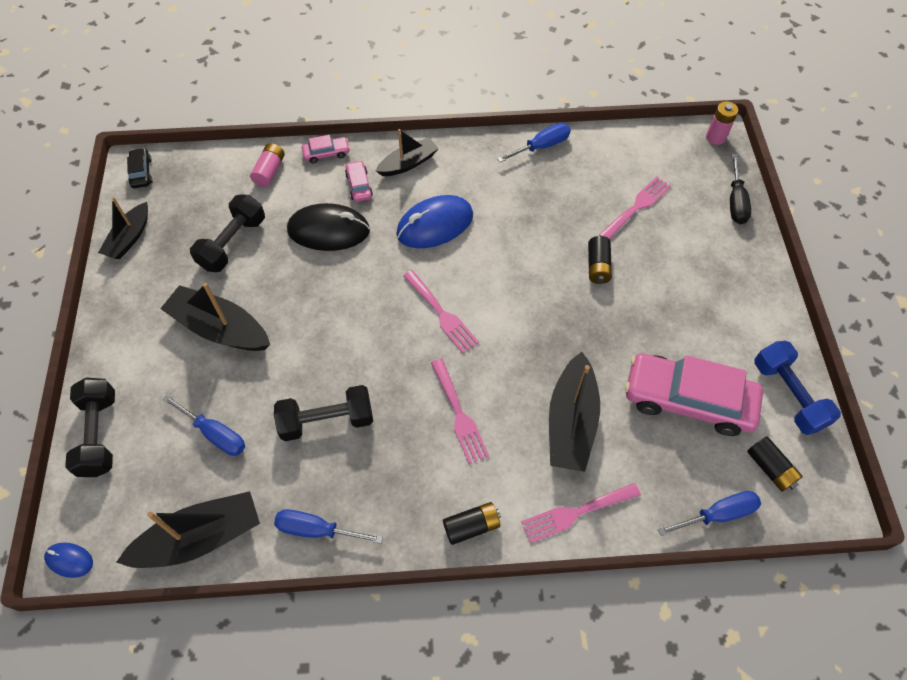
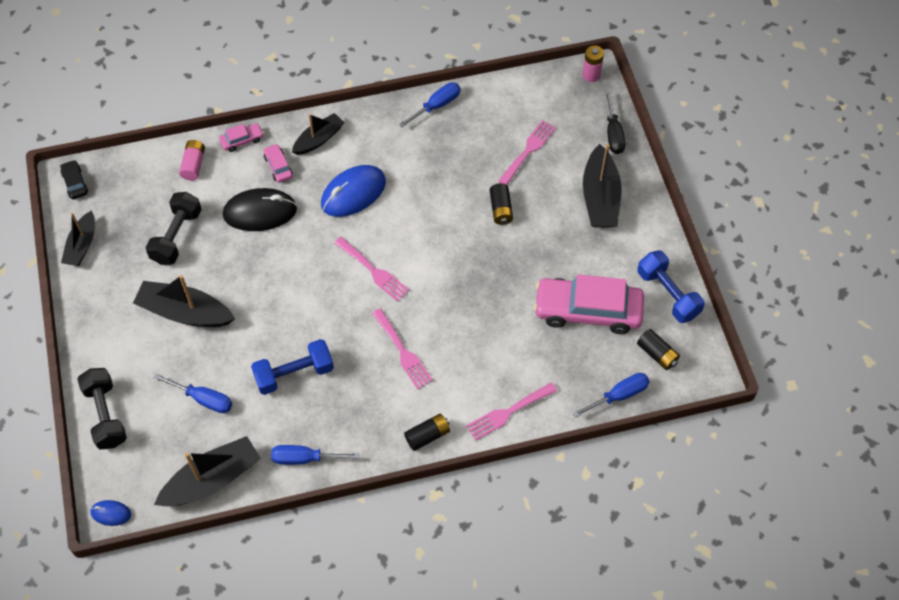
camera: 10 degrees left, 0 degrees up
black dumbbell [274,385,373,441] -> blue dumbbell [251,339,334,395]
black boat [549,352,600,472] -> black boat moved to [583,144,621,227]

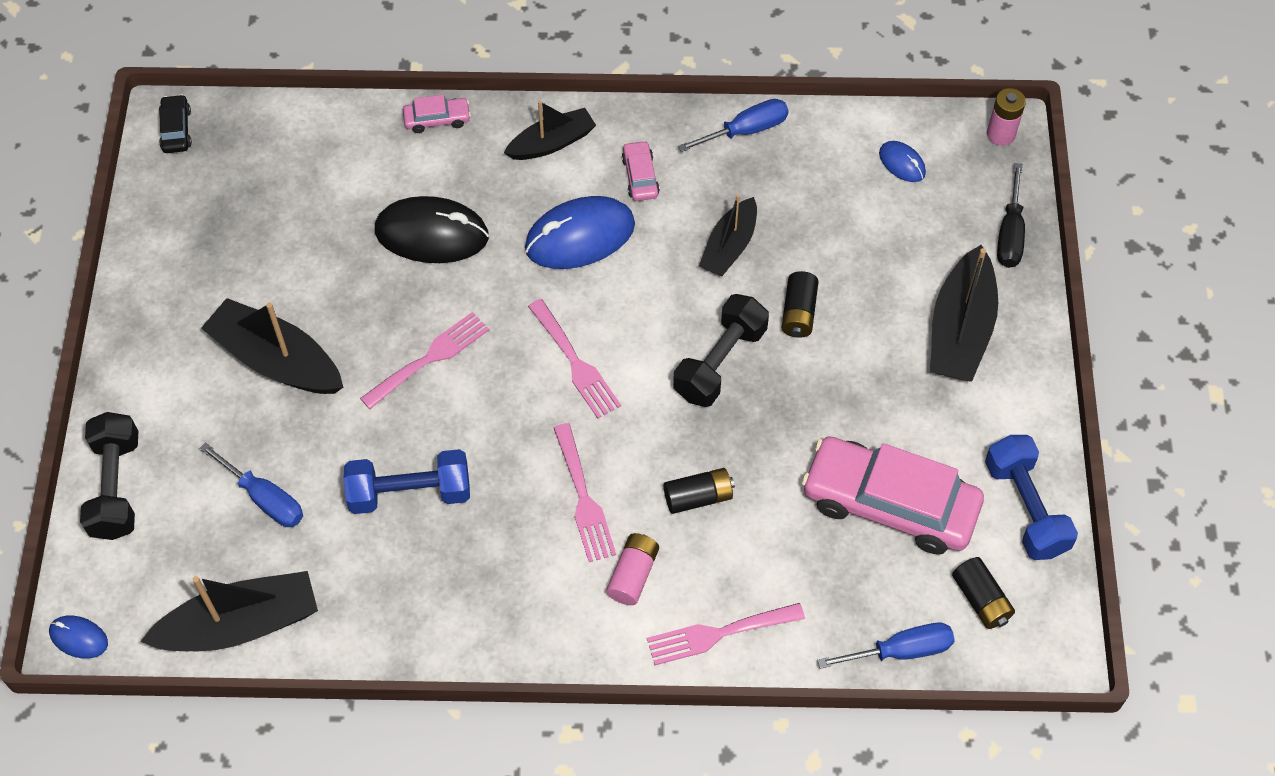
camera: 15 degrees right, 0 degrees up
black boat [61,210,95,266] -> black boat moved to [699,195,757,276]
black dumbbell [146,192,202,265] -> black dumbbell moved to [673,294,769,407]
pink battery [179,140,205,181] -> pink battery moved to [606,533,659,605]
pink car [263,144,293,183] -> pink car moved to [622,140,660,201]
blue screwdriver [271,445,359,465] -> none
black battery [404,414,450,451] -> black battery moved to [664,468,735,514]
pink fork [498,120,556,185] -> pink fork moved to [360,312,489,409]
none -> blue mouse [879,141,926,182]

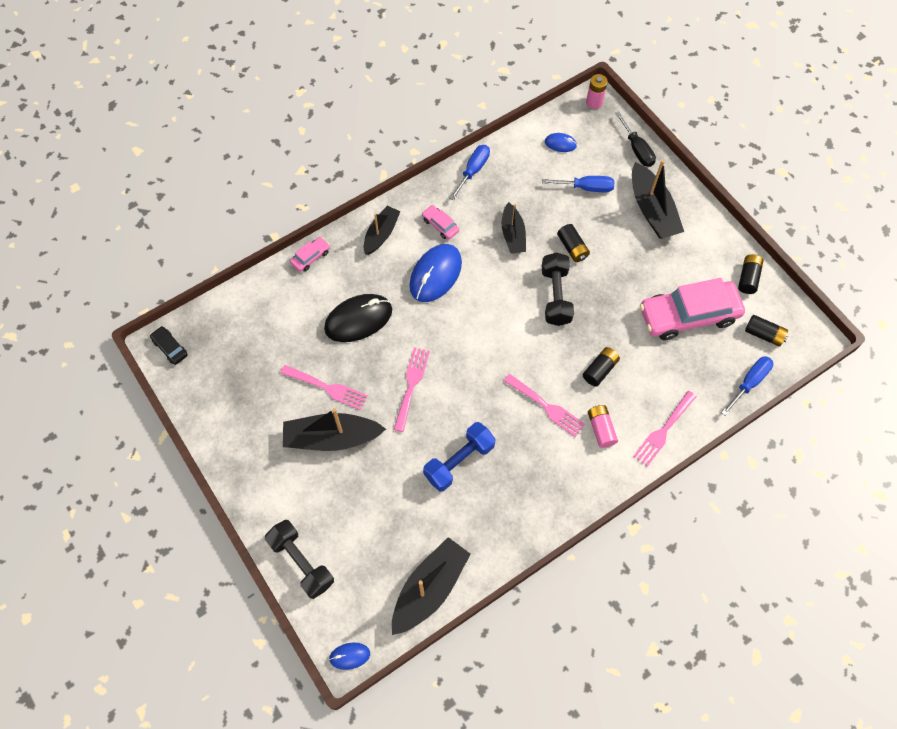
camera: 35 degrees left, 5 degrees up
blue screwdriver [199,442,303,527] -> blue screwdriver moved to [542,176,614,192]
pink fork [528,299,621,418] -> pink fork moved to [280,365,368,410]
blue dumbbell [985,435,1078,560] -> black battery [738,254,764,294]

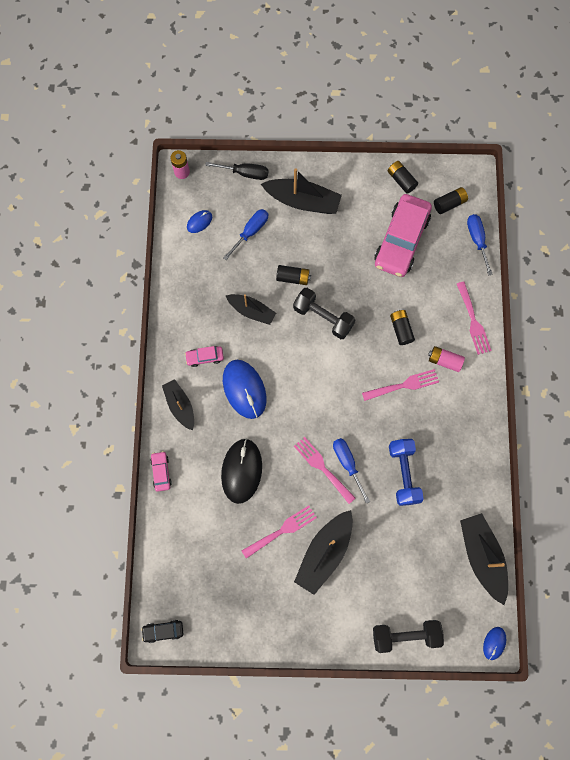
camera: 55 degrees left, 10 degrees up
blue screwdriver [449,145,490,200] -> blue screwdriver moved to [333,438,370,504]

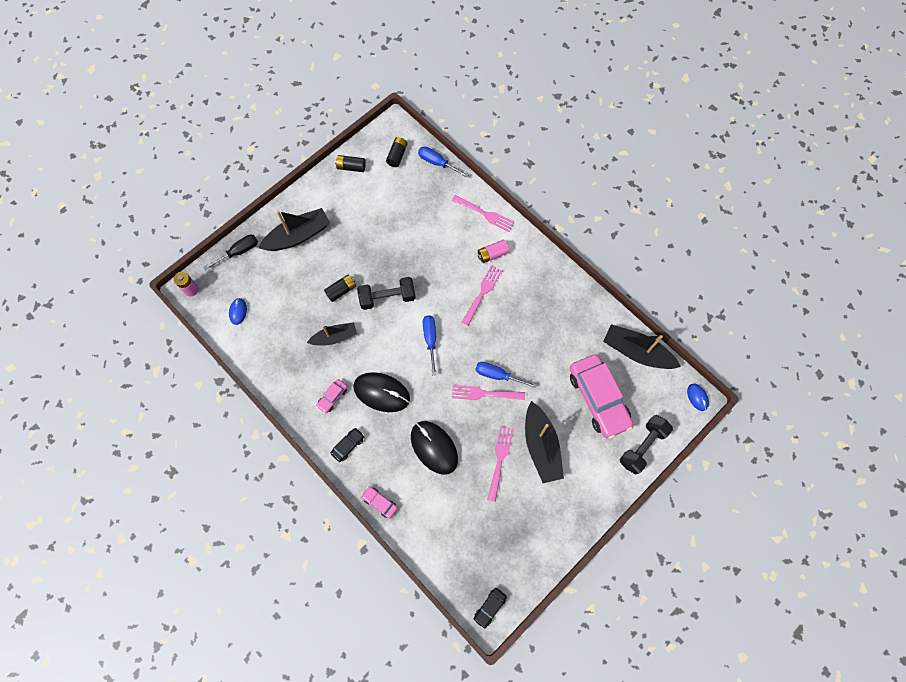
camera: 45 degrees left, 5 degrees down
black boat [162,379,194,431] -> black car [330,428,364,462]
blue screwdriver [223,209,268,260] -> blue screwdriver moved to [423,315,436,375]
blue mouse [223,360,267,419] -> black mouse [353,372,410,412]
pink car [374,194,432,277] -> pink car moved to [570,354,633,439]
blue dumbbell [389,439,424,506] -> none
black battery [390,310,415,345] -> none

